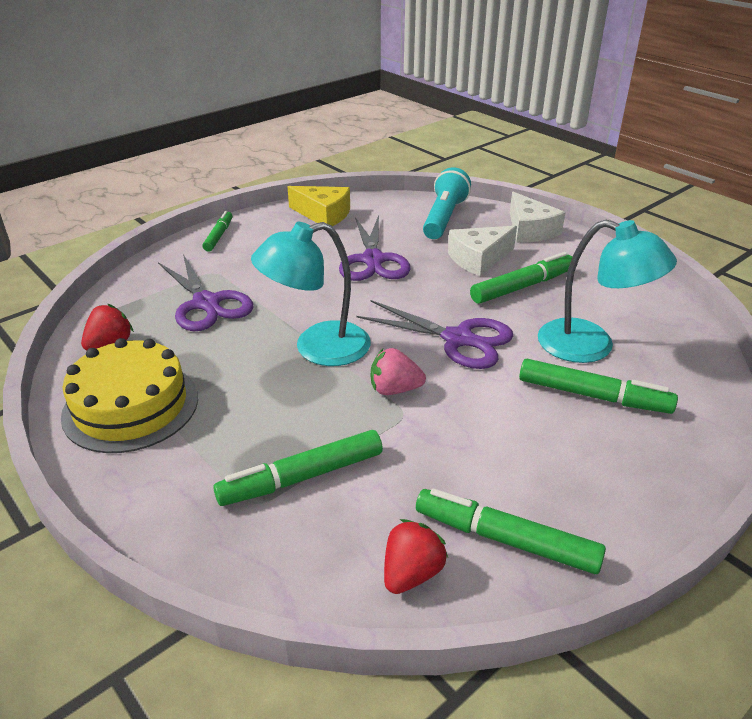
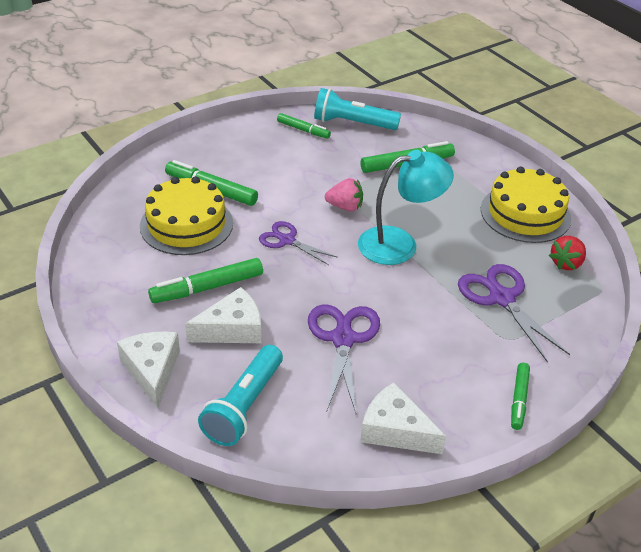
camera: 175 degrees left, 5 degrees up
yellow cheese [288,186,350,226] -> white cheese [361,382,446,454]
purple scissors [357,300,513,369] -> purple scissors [259,221,338,265], size x0.64
red strawberry [384,519,448,594] -> turquoise flashlight [314,88,401,130]
green marker [416,489,606,574] -> green marker [277,113,331,139], size x0.63
turquoise lamp [538,220,677,363] -> yellow cake [140,176,233,255]

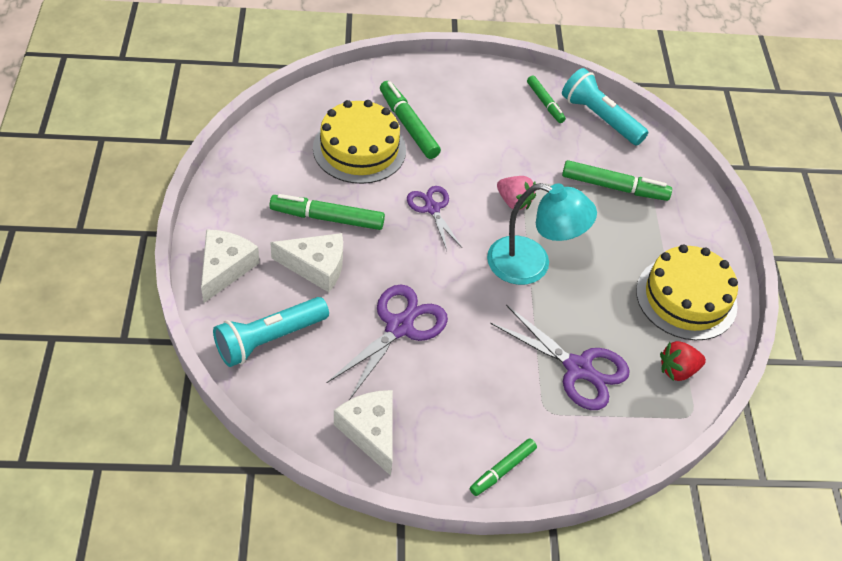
camera: 30 degrees right, 10 degrees up
purple scissors [458,264,570,363] -> purple scissors turned 120 degrees clockwise [490,305,630,410]

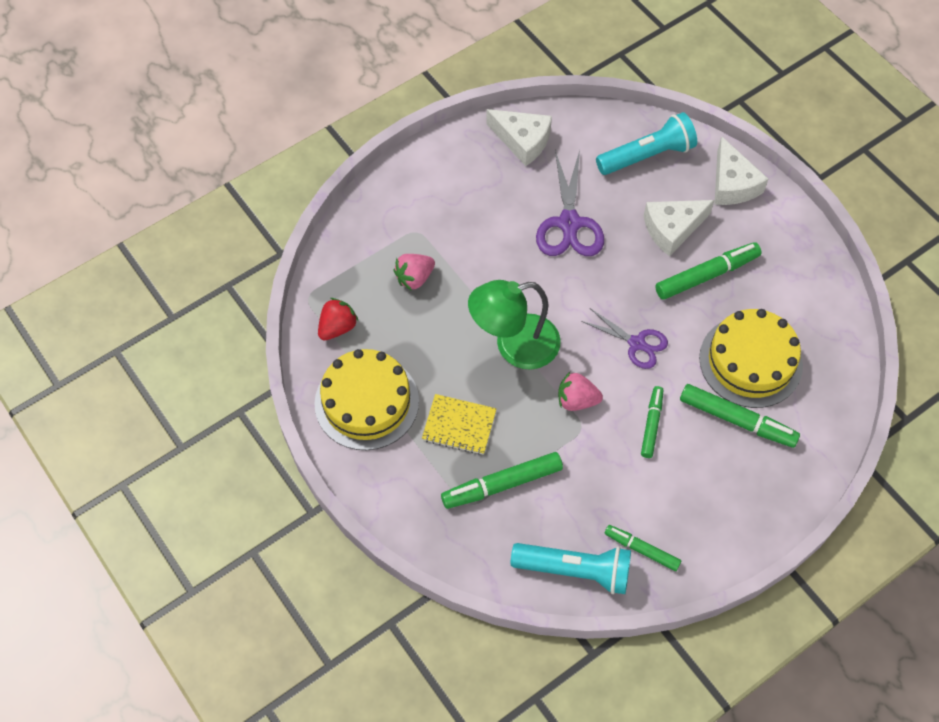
camera: 150 degrees right, 10 degrees up
turquoise flashlight [213,297,329,367] -> turquoise flashlight turned 45 degrees clockwise [596,112,697,175]
green marker [470,439,537,496] -> green marker moved to [641,386,663,458]
turquoise lamp [487,183,597,285] -> green lamp [468,280,561,370]
purple scissors [490,305,630,410] -> pink strawberry [393,254,435,291]
none -> yellow notebook [422,394,497,455]

